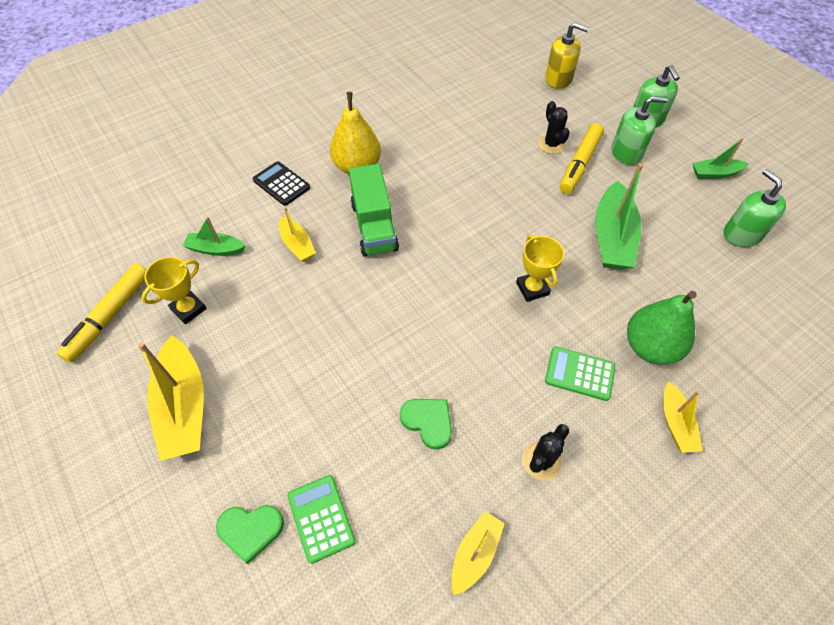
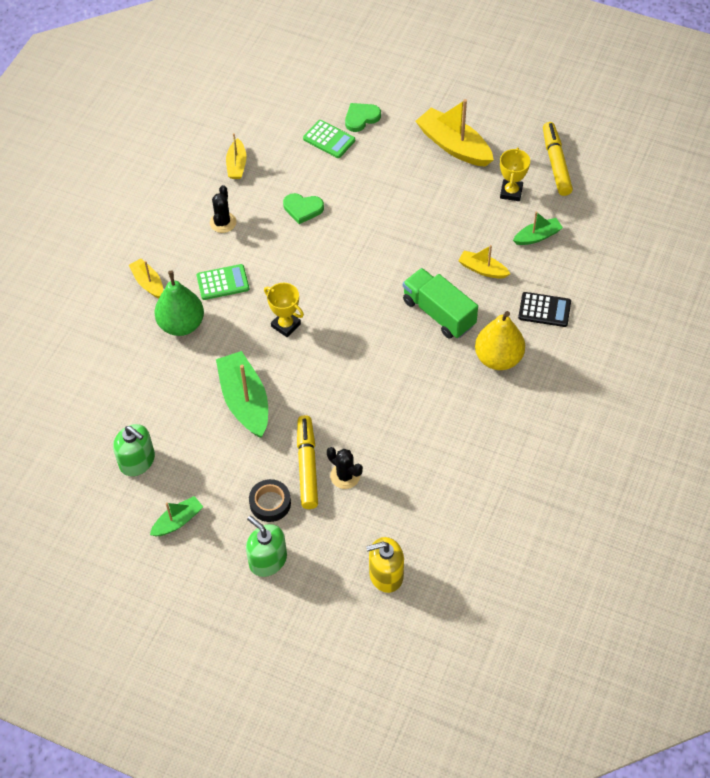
camera: 150 degrees right, 0 degrees up
green soap dispenser [612,96,668,165] -> black tape [249,479,291,522]

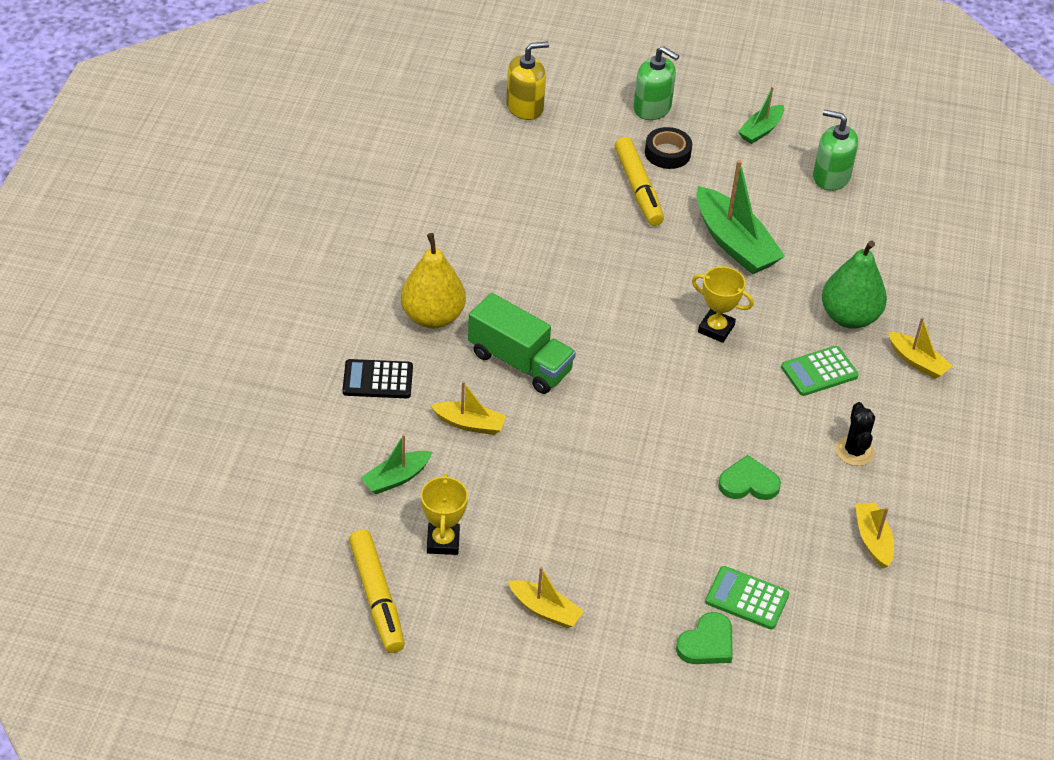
camera: 165 degrees right, 10 degrees down
black cactus [327,447,363,489] -> none
yellow boat [415,99,494,167] -> yellow boat [508,567,584,628], size x0.55

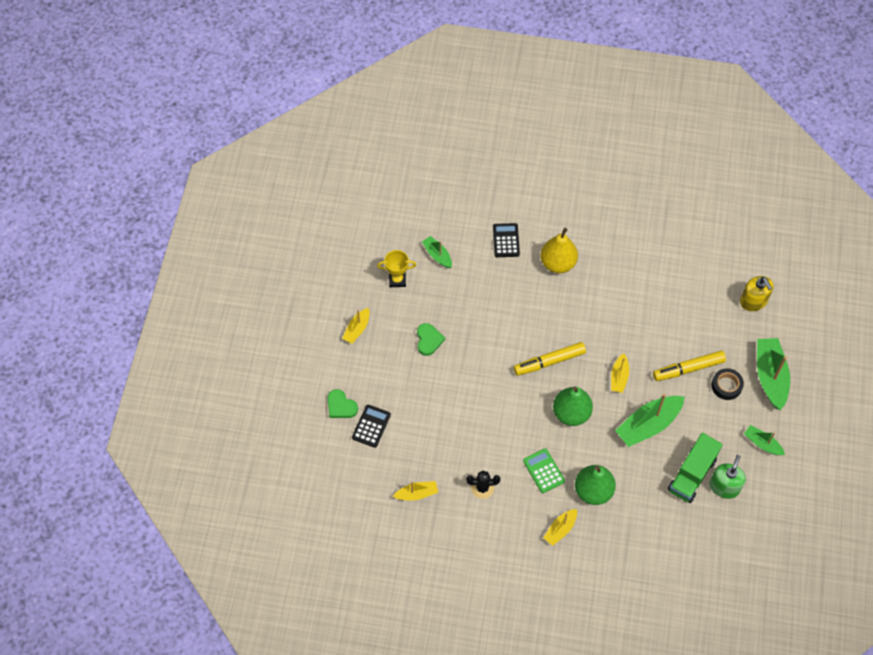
camera: 90 degrees right, 15 degrees up
yellow marker [349,529,405,653] -> yellow marker moved to [514,342,586,376]
yellow boat [430,381,506,435] -> yellow boat moved to [611,354,629,393]
green truck [468,293,576,394] -> green truck moved to [668,433,723,503]
green soap dispenser [633,46,679,120] -> green boat [757,338,790,410]
yellow trophy [692,267,754,343] -> green pear [553,386,593,426]
green calculator [705,566,789,629] -> black calculator [352,405,391,448]
green heart [718,455,781,500] -> green heart moved to [417,323,445,356]

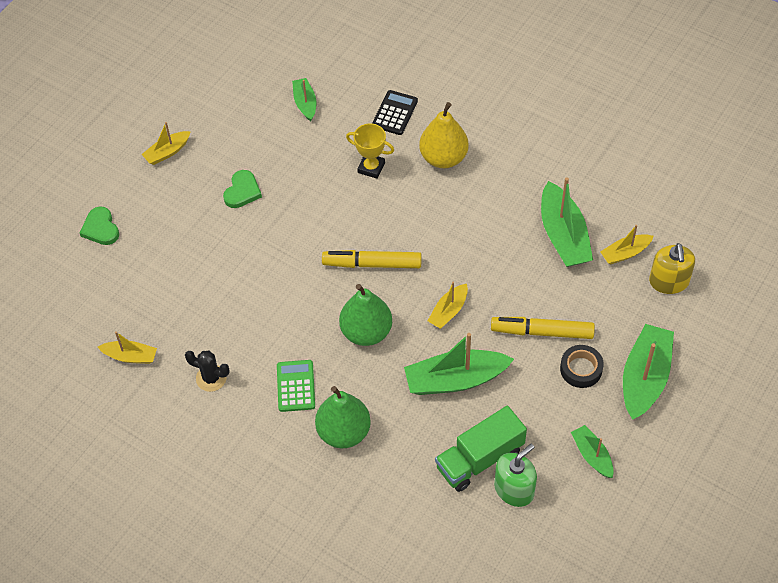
camera: 25 degrees right, 5 degrees down
black calculator [352,405,391,448] -> none
yellow trophy [377,250,416,287] -> yellow trophy moved to [346,123,394,179]
yellow boat [544,509,577,546] -> yellow boat moved to [600,225,654,265]
none -> green boat [541,177,593,267]

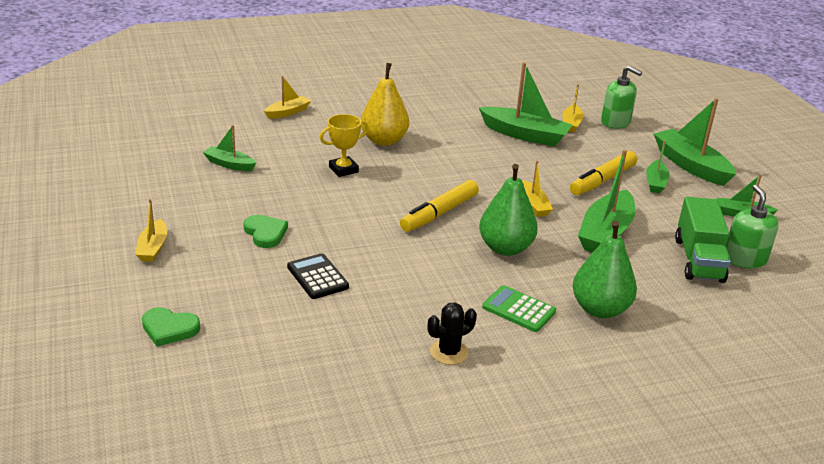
camera: 55 degrees left, 25 degrees down
yellow boat [98,331,157,364] -> yellow boat moved to [264,76,311,119]
black calculator [372,90,418,135] -> black calculator moved to [287,253,349,299]
black tape [560,345,604,388] -> green boat [646,140,670,193]
yellow soap dispenser [649,243,695,294] -> green soap dispenser [601,66,642,129]

